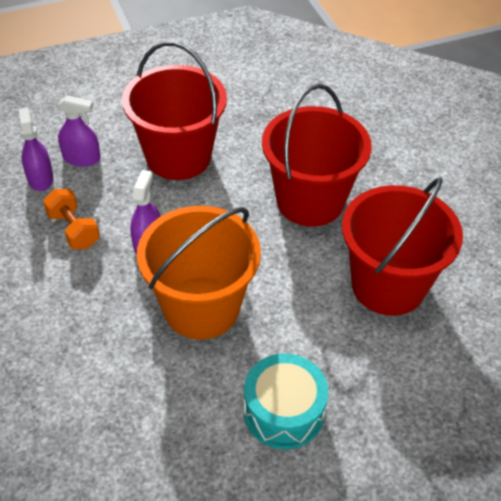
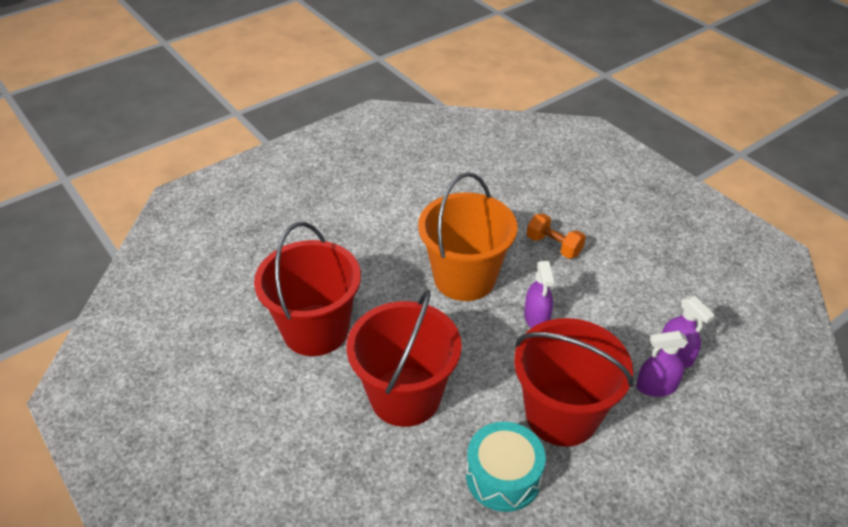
camera: 165 degrees right, 5 degrees down
orange dumbbell [43,189,100,249] -> orange dumbbell moved to [527,213,586,259]
turquoise drum [244,354,328,449] -> turquoise drum moved to [466,422,546,512]

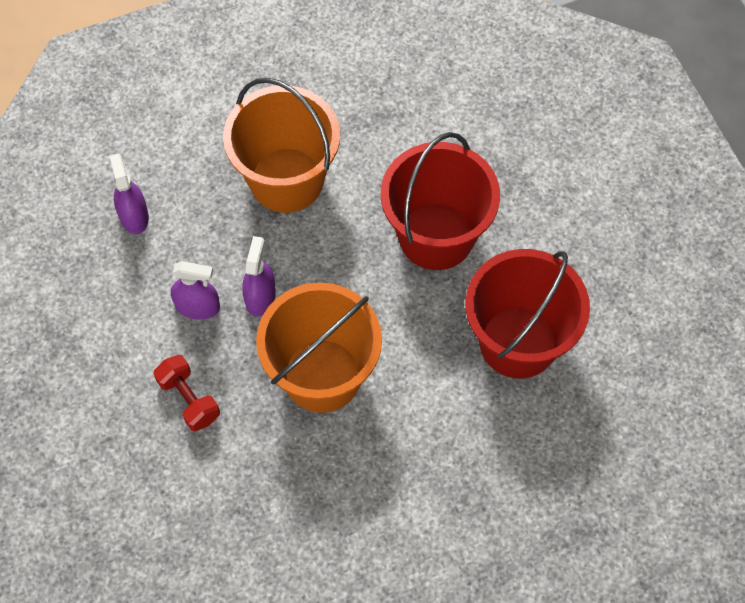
camera: 165 degrees left, 20 degrees up
turquoise drum [466,422,546,512] -> none
red bucket [514,318,633,447] -> orange bucket [223,78,340,213]
orange dumbbell [527,213,586,259] -> red dumbbell [153,355,220,431]
purple spray bottle [636,331,688,397] -> purple spray bottle moved to [171,261,220,320]

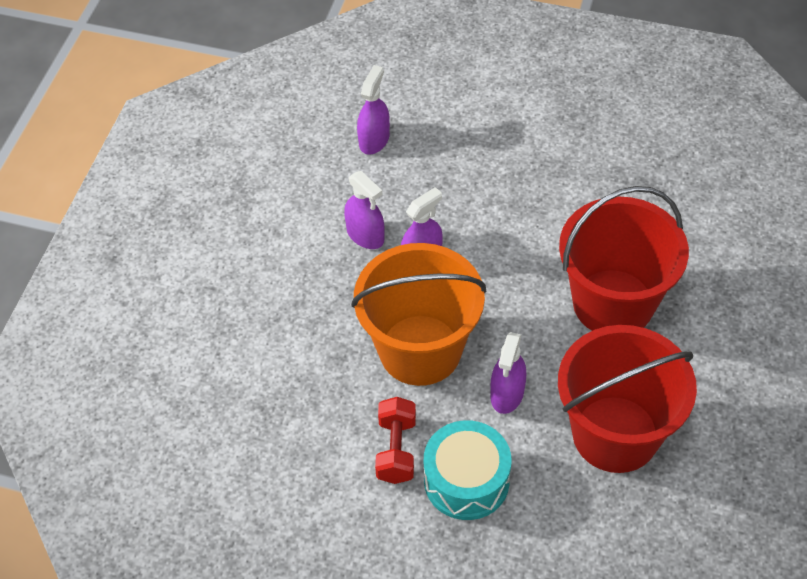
camera: 40 degrees right, 10 degrees down
red dumbbell [153,355,220,431] -> red dumbbell moved to [375,397,416,484]
orange bucket [223,78,340,213] -> none
none -> turquoise drum [424,420,511,520]
none -> purple spray bottle [490,332,526,414]

